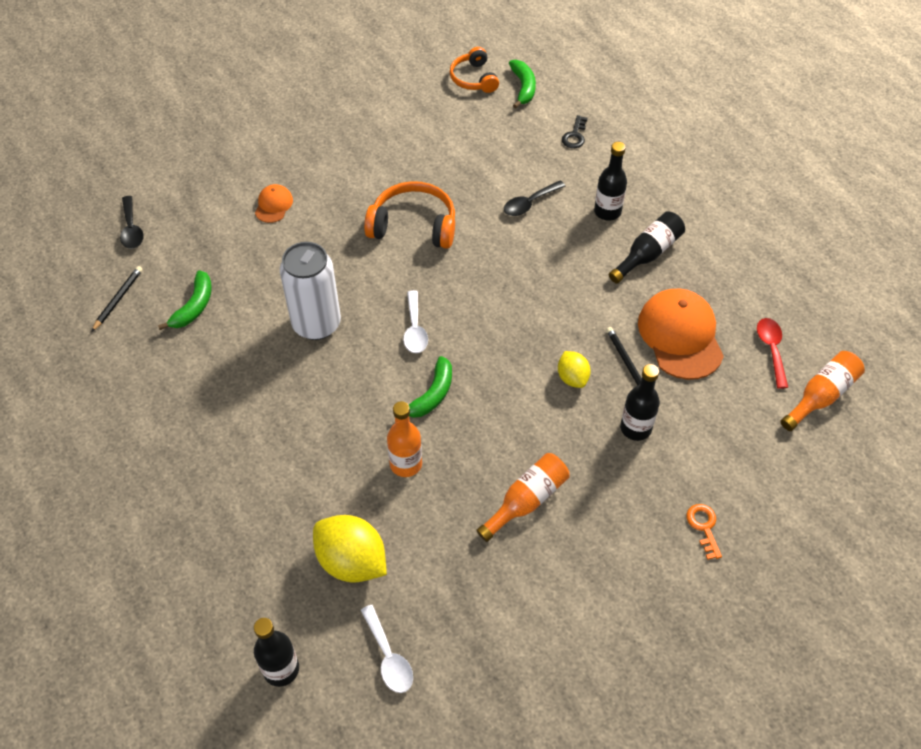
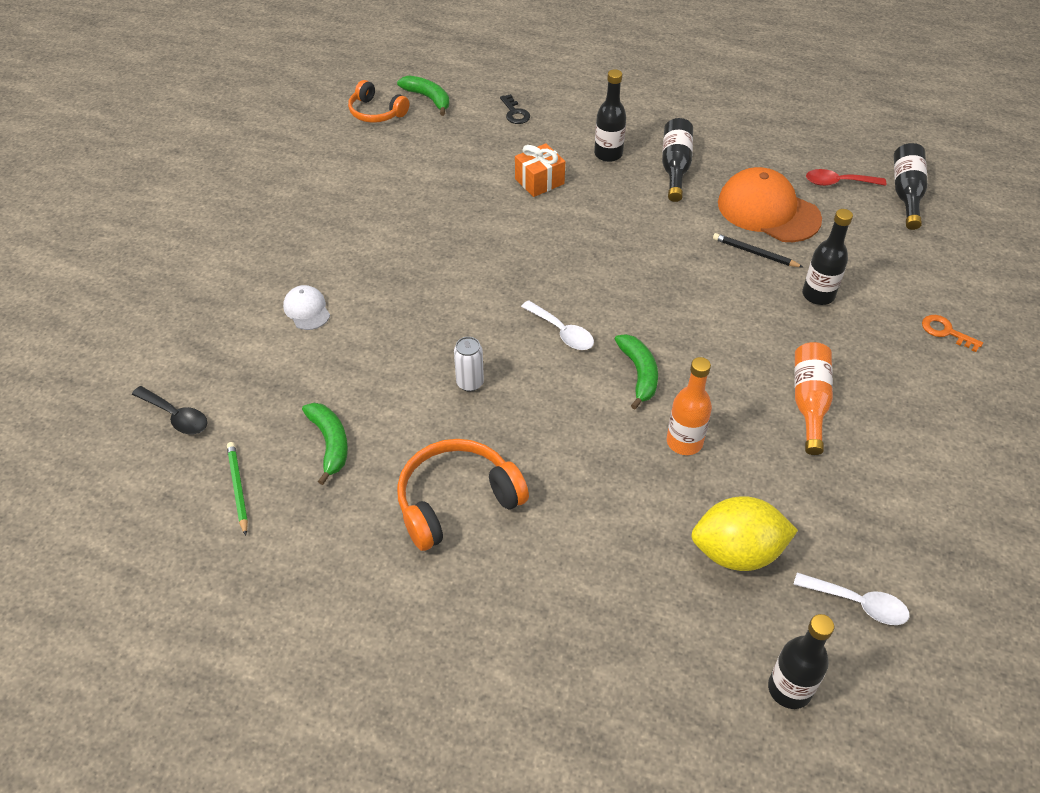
camera: 40 degrees left, 5 degrees down
black pencil [91,266,143,332] -> green pencil [227,442,248,536]
orange cap [255,184,293,223] -> white cap [283,285,330,330]
white can [280,242,341,340] -> white can [454,337,484,392], size x0.47
orange headphones [364,181,455,249] -> orange headphones moved to [397,439,529,551]
black spoon [504,181,565,216] -> orange gift [515,143,565,197]
yellow lemon [558,351,591,388] -> none
red spoon [757,318,788,389] -> red spoon turned 45 degrees counterclockwise [806,169,886,186]
orange bottle [780,351,865,431] -> black bottle [894,143,928,230]

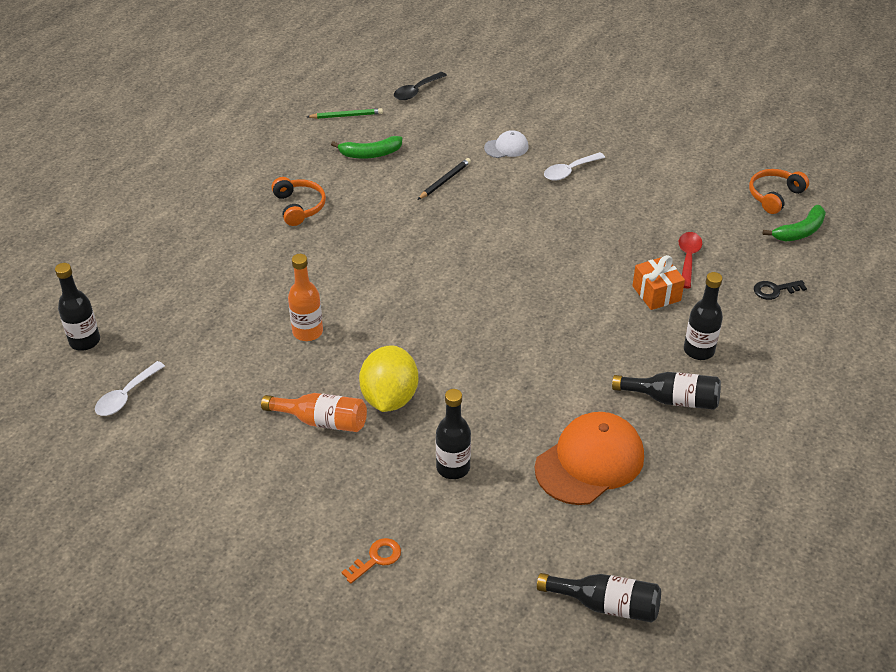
camera: 100 degrees right, 5 degrees down
orange headphones [397,439,529,551] -> orange headphones [271,177,326,226], size x0.66
white can [454,337,484,392] -> none
white spoon [521,300,594,350] -> white spoon moved to [544,152,605,181]
green banana [615,334,658,409] -> none
yellow lemon [691,496,798,571] -> yellow lemon moved to [359,345,418,412]
black pencil [713,233,803,267] -> black pencil moved to [418,158,471,200]
red spoon [806,169,886,186] -> red spoon moved to [679,232,702,288]

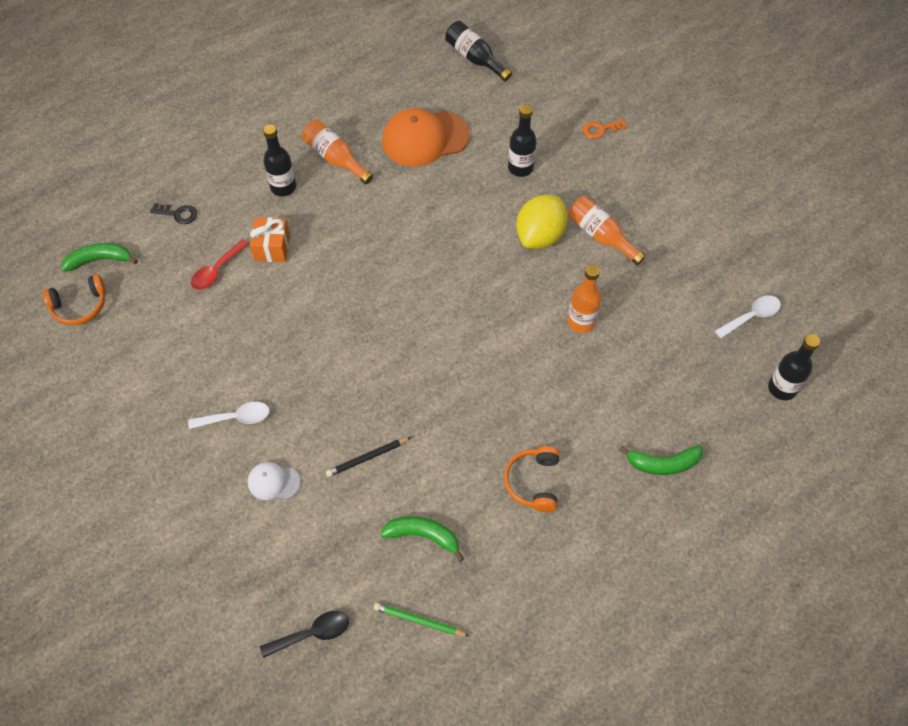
camera: 155 degrees left, 15 degrees up
black bottle [612,372,721,410] -> orange bottle [302,120,373,184]
none -> green banana [619,445,703,475]

